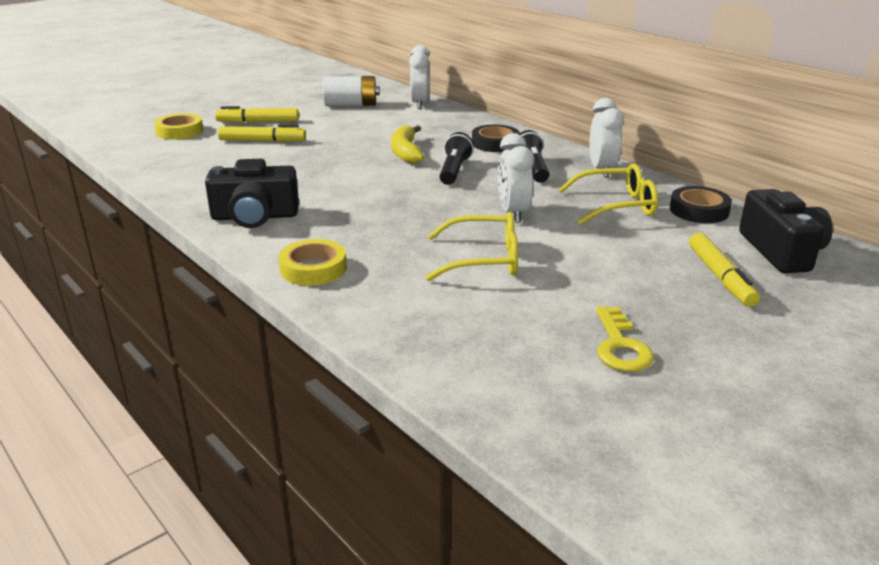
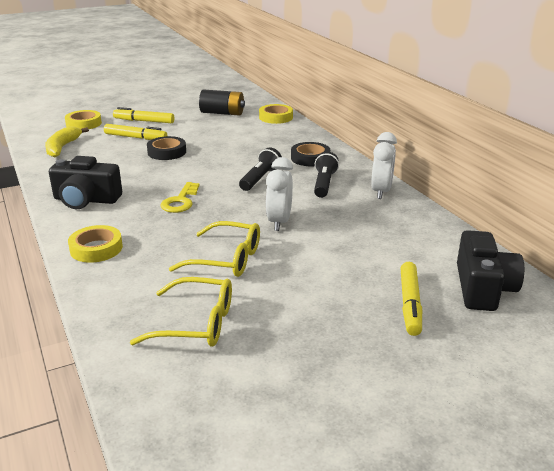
camera: 15 degrees right, 0 degrees up
white battery [323,76,379,106] -> black battery [199,90,245,116]
yellow banana [391,125,424,164] -> yellow banana moved to [45,126,89,157]
white clock [409,45,430,109] -> yellow tape [259,104,293,124]
yellow glasses [559,163,658,225] -> yellow glasses moved to [130,277,232,347]
yellow key [596,306,654,372] -> yellow key moved to [160,182,200,213]
black tape [670,186,732,223] -> black tape moved to [147,136,186,160]

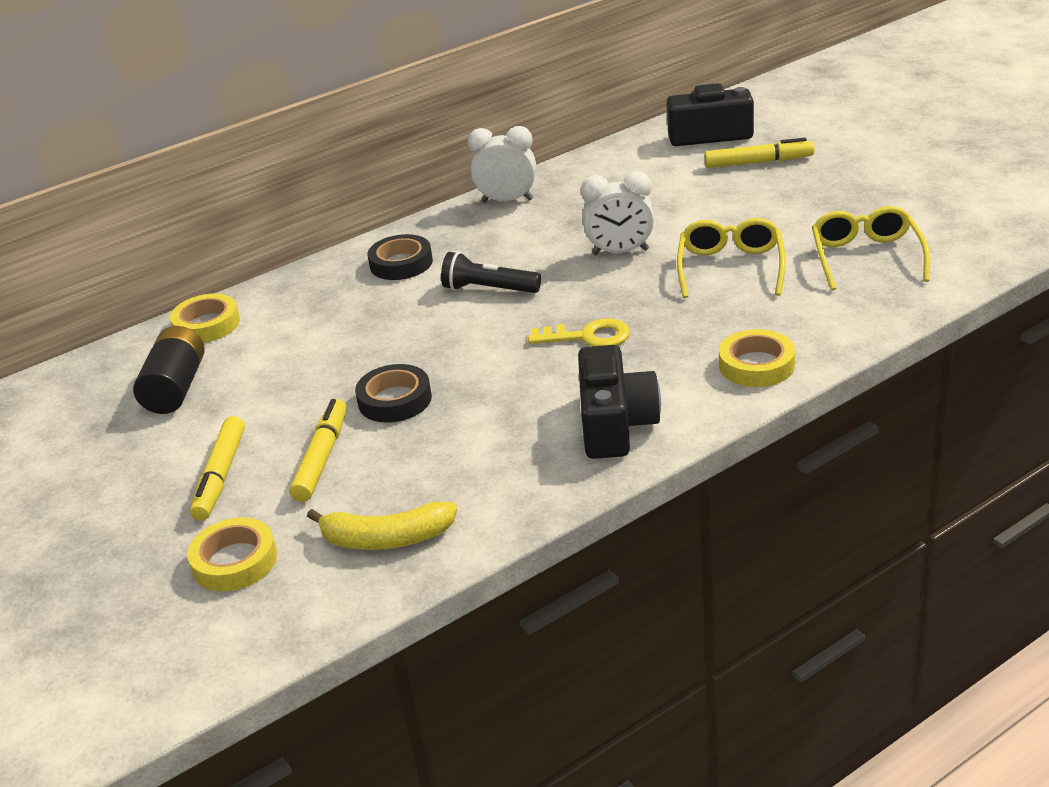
camera: 95 degrees left, 5 degrees up
black flashlight [314,151,339,198] -> none

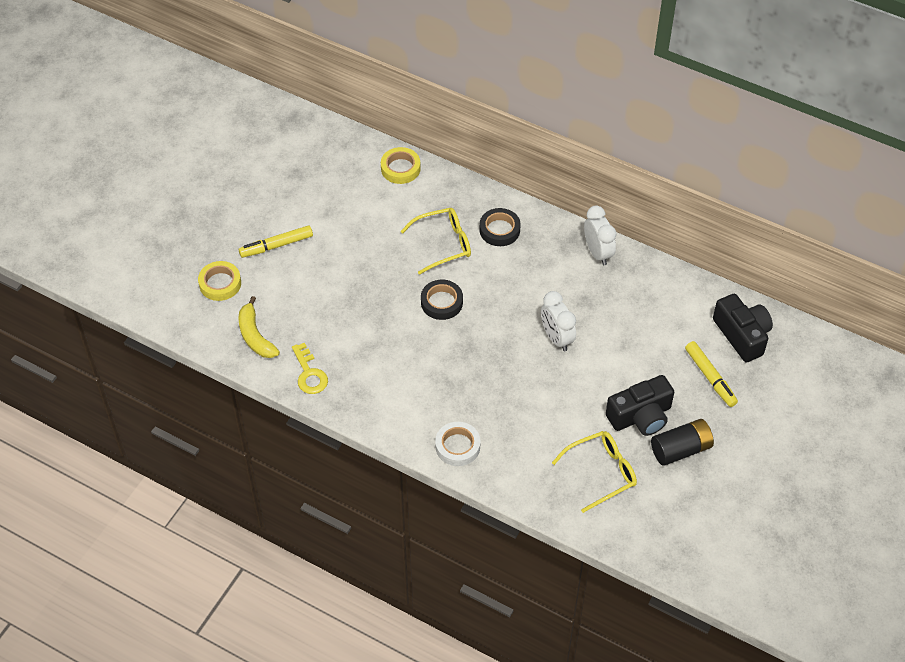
camera: 60 degrees right, 20 degrees up
black battery [133,326,205,414] -> black battery moved to [651,419,714,466]
yellow marker [289,399,347,502] -> none
black tape [355,364,432,423] -> black tape moved to [421,280,463,320]
black flashlight [441,252,541,293] -> none
yellow key [528,318,630,346] -> yellow key moved to [292,343,328,394]
black camera [578,345,661,459] -> black camera moved to [606,375,674,436]
yellow glasses [677,218,786,298] -> yellow glasses moved to [400,208,471,275]
yellow tape [719,329,795,387] -> white tape [435,422,480,466]

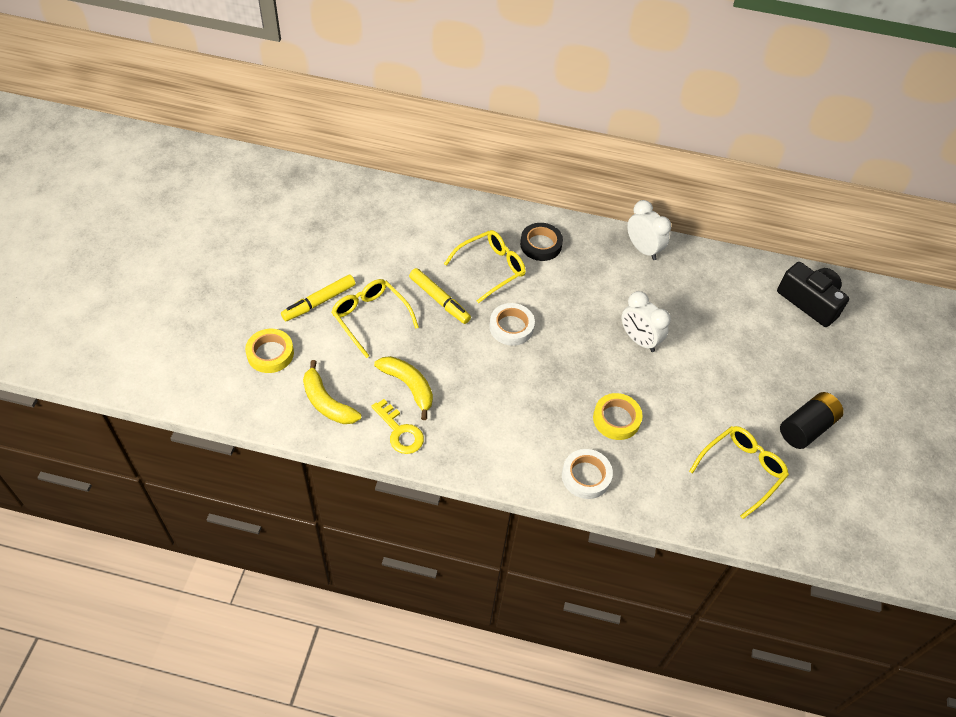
camera: 20 degrees left, 0 degrees up
yellow tape [381,147,421,184] -> yellow tape moved to [593,393,643,440]
black tape [421,280,463,320] -> white tape [489,303,535,346]
black camera [606,375,674,436] -> none
yellow marker [685,341,738,407] -> yellow marker moved to [409,268,471,324]
none -> yellow glasses [331,279,419,358]
none -> yellow banana [374,356,433,420]

